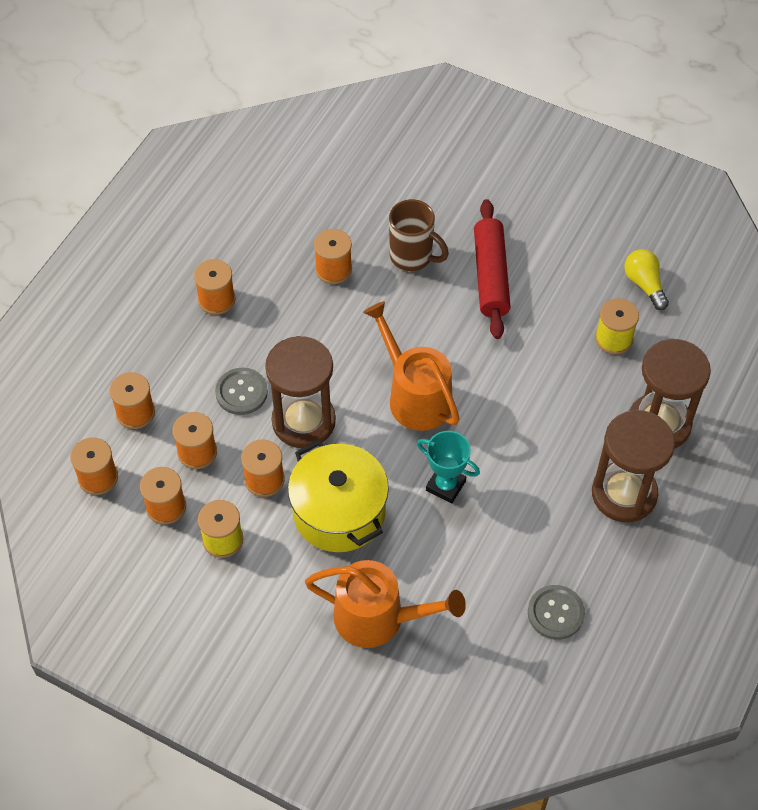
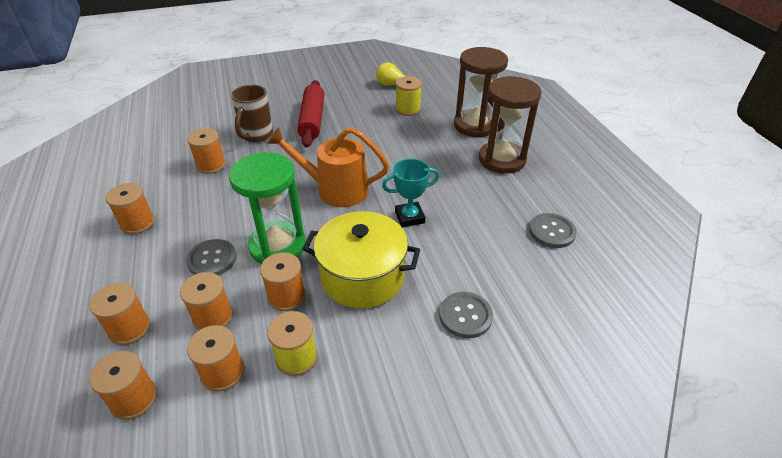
camera: 45 degrees left, 15 degrees down
brown hourglass [265,336,336,448] -> green hourglass [229,152,306,264]
orange watering can [305,560,466,648] -> grey button [439,292,493,338]
brown mug [389,199,449,271] -> brown mug turned 120 degrees clockwise [231,85,273,142]
red rolling pin [474,199,511,339] -> red rolling pin turned 45 degrees clockwise [297,80,325,148]

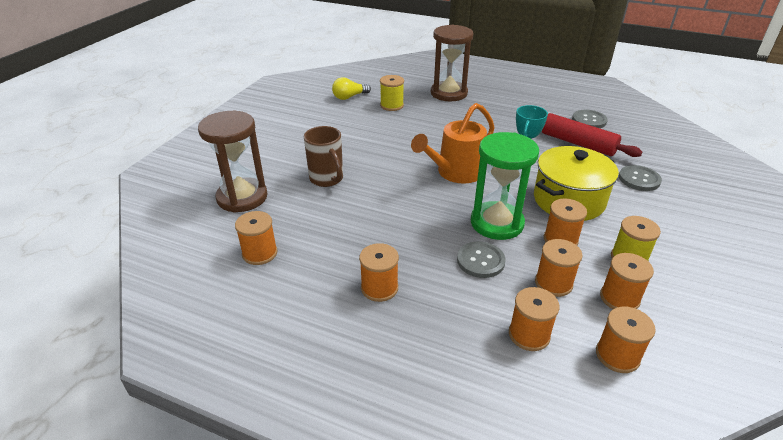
camera: 50 degrees left, 5 degrees down
orange spool [187,128,226,174] -> orange spool moved to [235,211,278,265]
red rolling pin [297,80,325,148] -> red rolling pin moved to [542,113,642,157]
brown hourglass [479,76,542,174] -> brown hourglass moved to [198,111,268,213]

